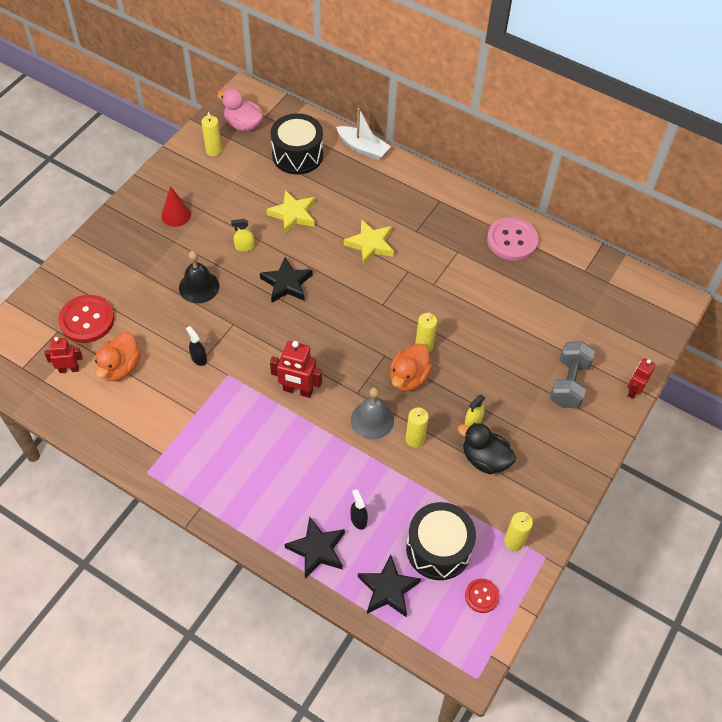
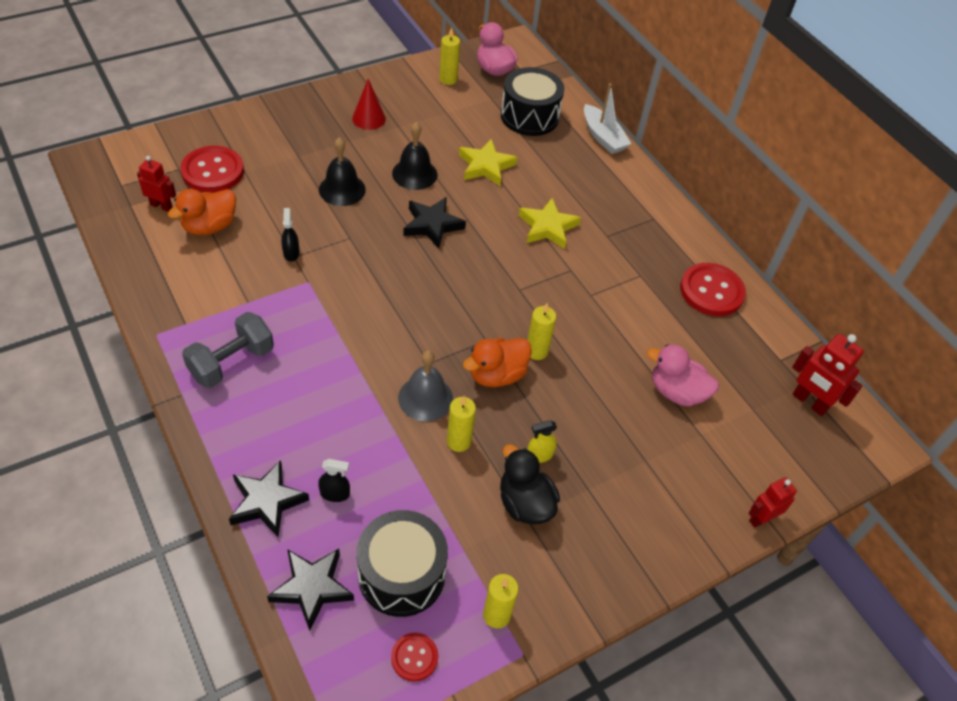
camera: 25 degrees right, 5 degrees down
yellow spray bottle [231,219,255,251] -> black bell [392,122,437,190]
red robot [270,341,322,398] -> red robot moved to [792,334,864,416]
black spray bottle [350,489,368,530] -> black spray bottle turned 90 degrees clockwise [318,459,350,502]
pink button [487,217,539,261] -> red button [680,263,746,316]
grey dumbbell [550,341,595,408] -> grey dumbbell moved to [182,312,274,388]
none -> pink duck [647,344,719,406]

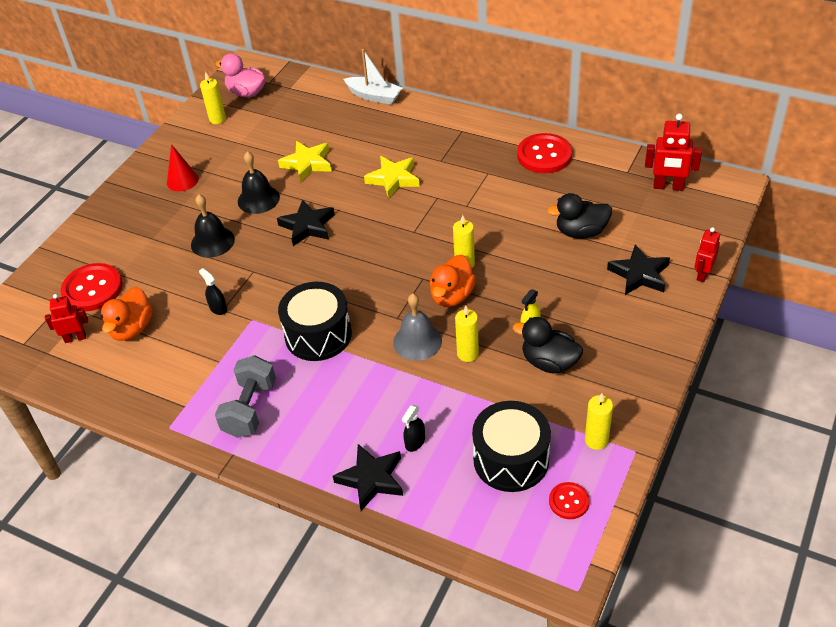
camera: 25 degrees left, 5 degrees down
black star [267,549,354,631] -> black star moved to [607,245,670,295]
black spray bottle [318,459,350,502] -> black spray bottle turned 150 degrees clockwise [402,405,425,452]
black drum [501,67,564,136] -> black drum moved to [278,282,352,361]
pink duck [647,344,719,406] -> black duck [547,193,612,239]

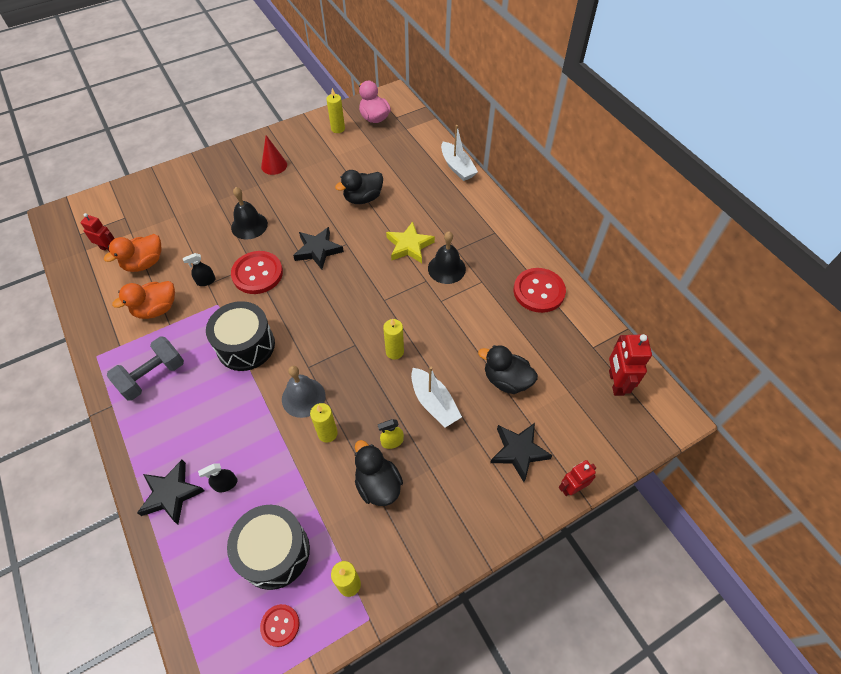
camera: 30 degrees right, 10 degrees up
red button [60,263,123,311] -> red button moved to [231,251,283,294]
black spray bottle [199,268,227,315] -> black spray bottle turned 105 degrees counterclockwise [183,253,216,286]
black bell [238,151,280,214] -> black bell moved to [428,232,466,284]
yellow star [278,141,332,183] -> black duck [335,170,383,204]
orange duck [430,255,476,307] -> orange duck moved to [112,281,175,319]
red robot [645,114,702,191] -> red robot turned 45 degrees clockwise [609,334,652,396]
none -> white boat [411,367,462,427]

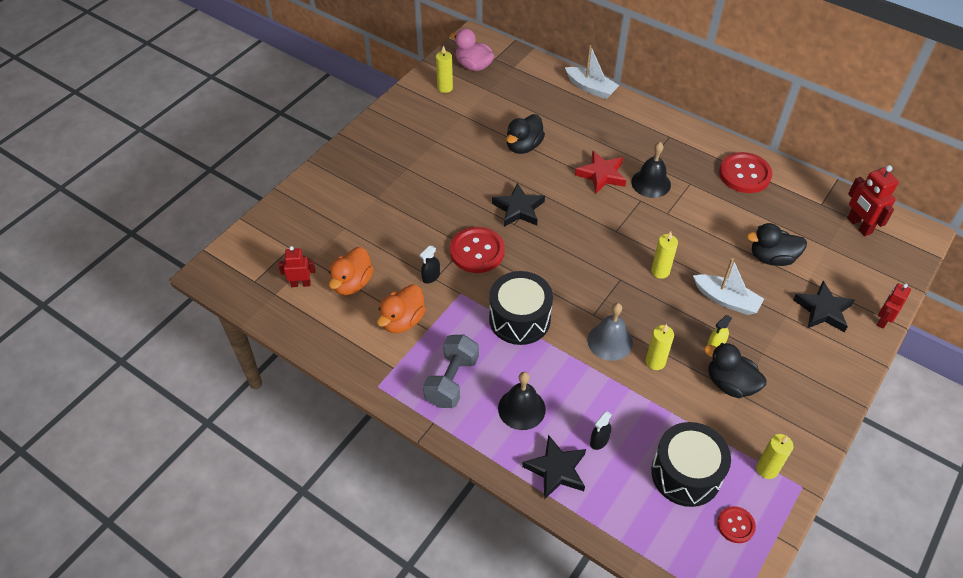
camera: 25 degrees left, 5 degrees down
black bell [231,187,268,240] -> black bell moved to [498,372,546,430]
red cone [261,135,287,175] -> none
yellow star [386,222,435,263] -> red star [575,151,626,194]

